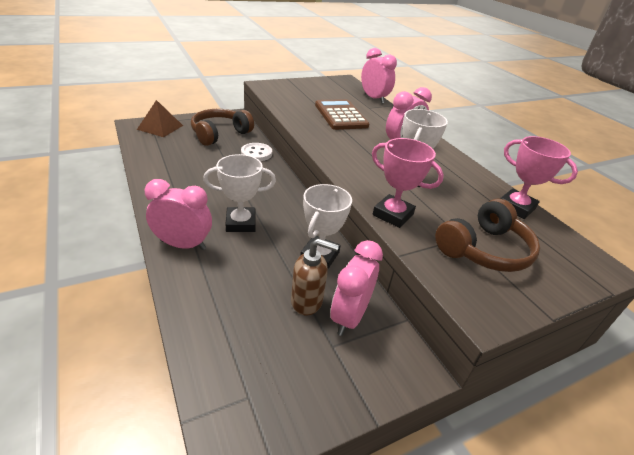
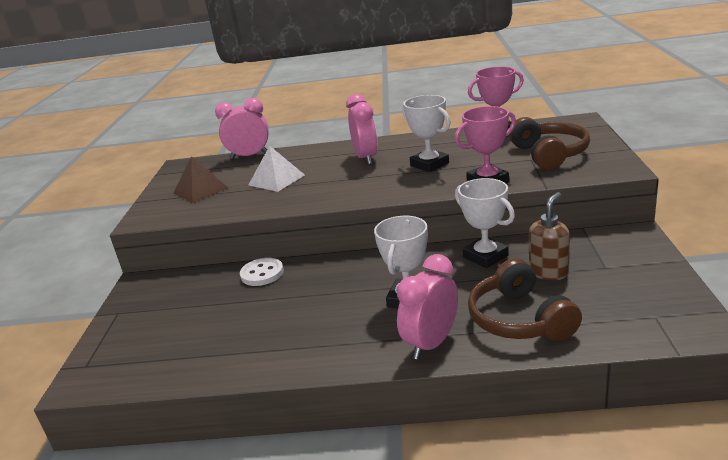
camera: 55 degrees left, 10 degrees down
brown pyramid [137,100,183,137] -> brown pyramid moved to [173,156,228,203]
brown headphones [191,109,254,146] -> brown headphones moved to [468,258,582,341]
brown calculator [315,99,370,130] -> white pyramid [249,146,305,192]
pink clock [331,240,383,336] -> none

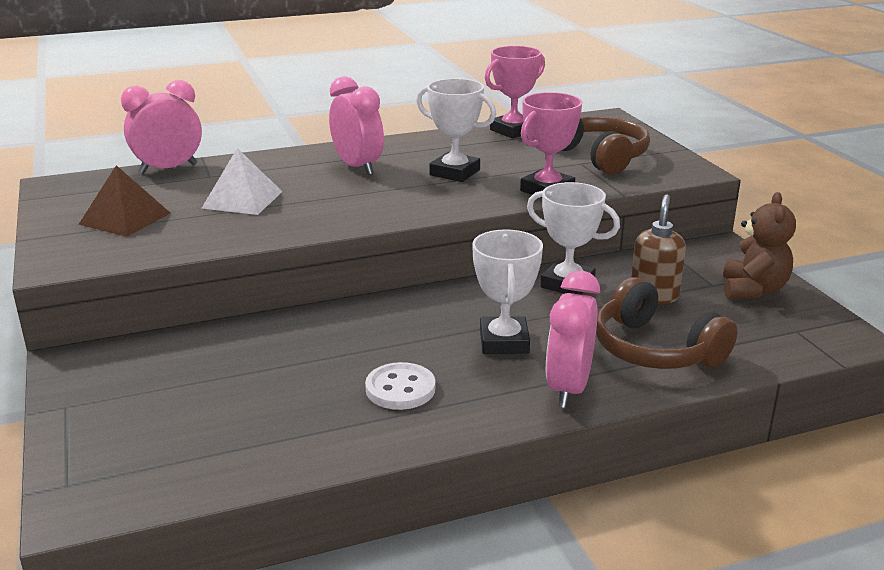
camera: 25 degrees left, 0 degrees up
white button [240,258,284,286] -> white button moved to [365,362,435,410]
none -> brown teddy bear [723,192,796,298]

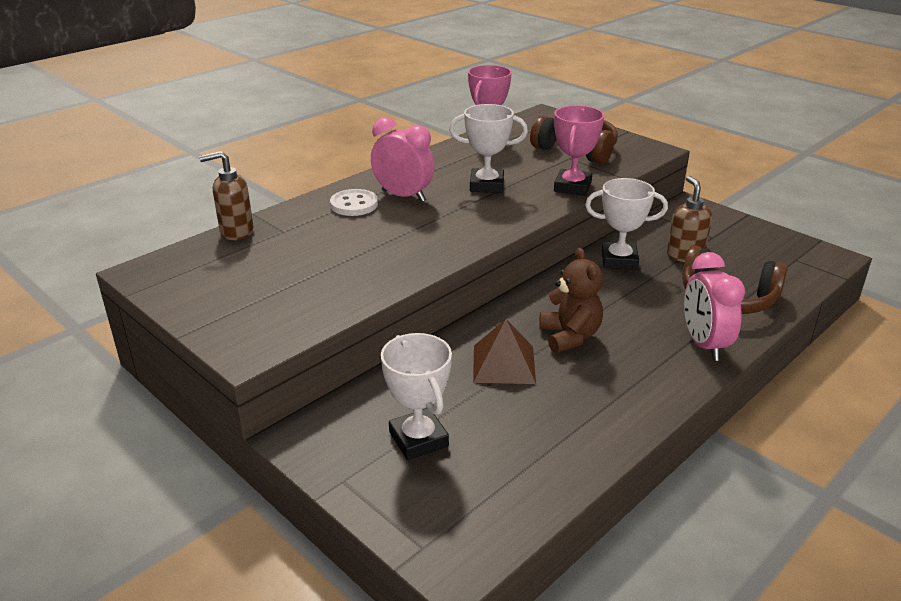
camera: 25 degrees left, 5 degrees up
brown pyramid [78,165,170,237] -> brown pyramid moved to [473,319,536,384]
pink clock [121,80,202,174] -> brown soap dispenser [199,151,253,240]
white pyramid [201,148,283,215] -> none
white button [365,362,435,410] -> white button moved to [330,189,378,216]
white trophy [472,229,543,354] -> white trophy moved to [381,333,452,460]
brown teddy bear [723,192,796,298] -> brown teddy bear moved to [539,248,603,353]

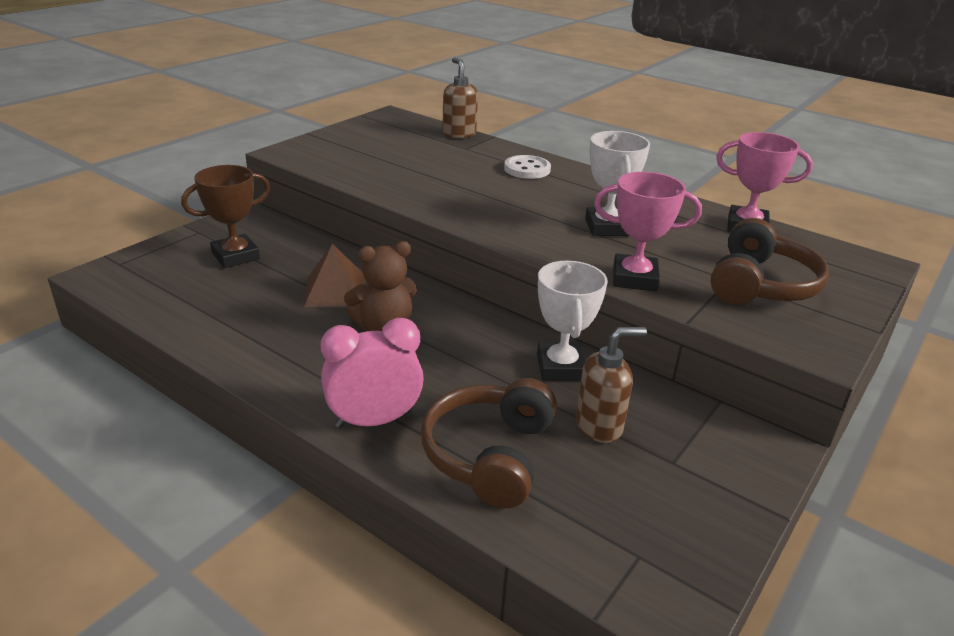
camera: 80 degrees right, 0 degrees up
pink clock [371,117,435,202] -> none
white trophy [381,333,452,460] -> brown trophy [181,165,270,268]

